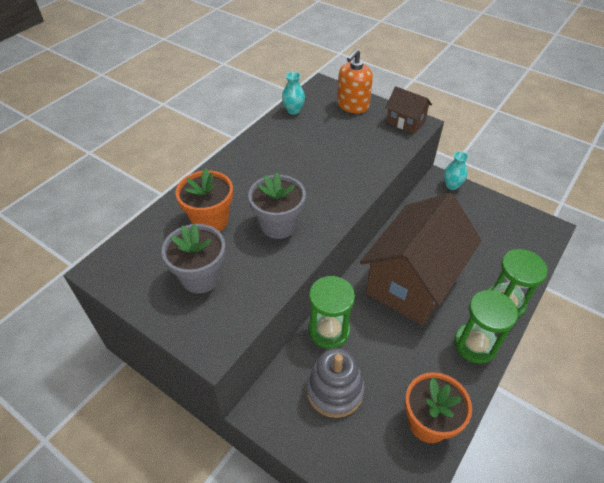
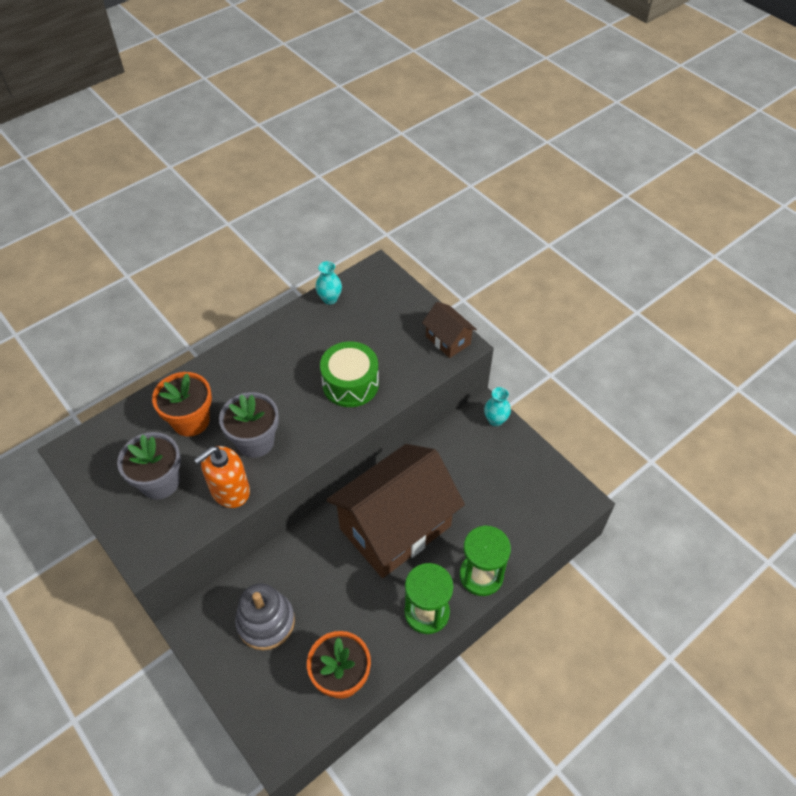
camera: 15 degrees right, 5 degrees up
green hourglass [309,276,355,349] -> none
orange soap dispenser [337,49,373,114] -> orange soap dispenser moved to [194,446,250,508]
none -> green drum [320,341,379,407]

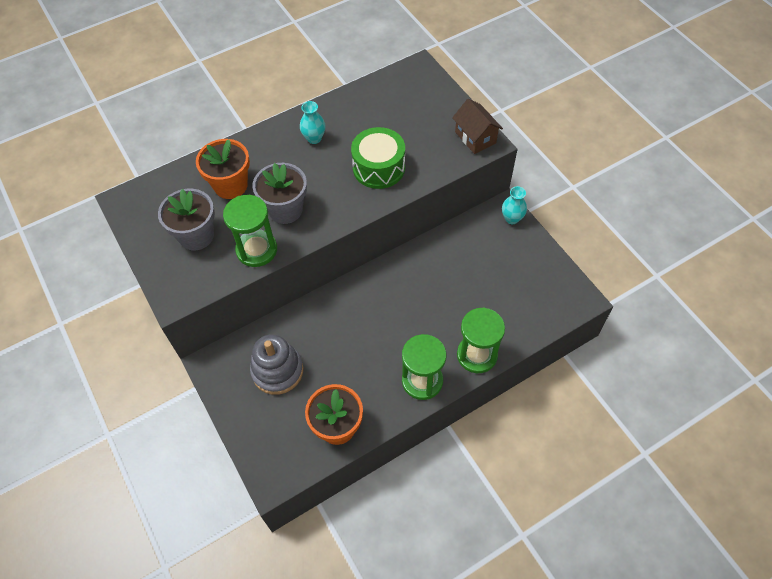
camera: 10 degrees right, 5 degrees up
orange soap dispenser [194,446,250,508] -> green hourglass [223,195,277,267]
turquoise vase [315,261,342,305] -> turquoise vase moved to [300,101,326,144]
brown house [326,444,465,578] -> none

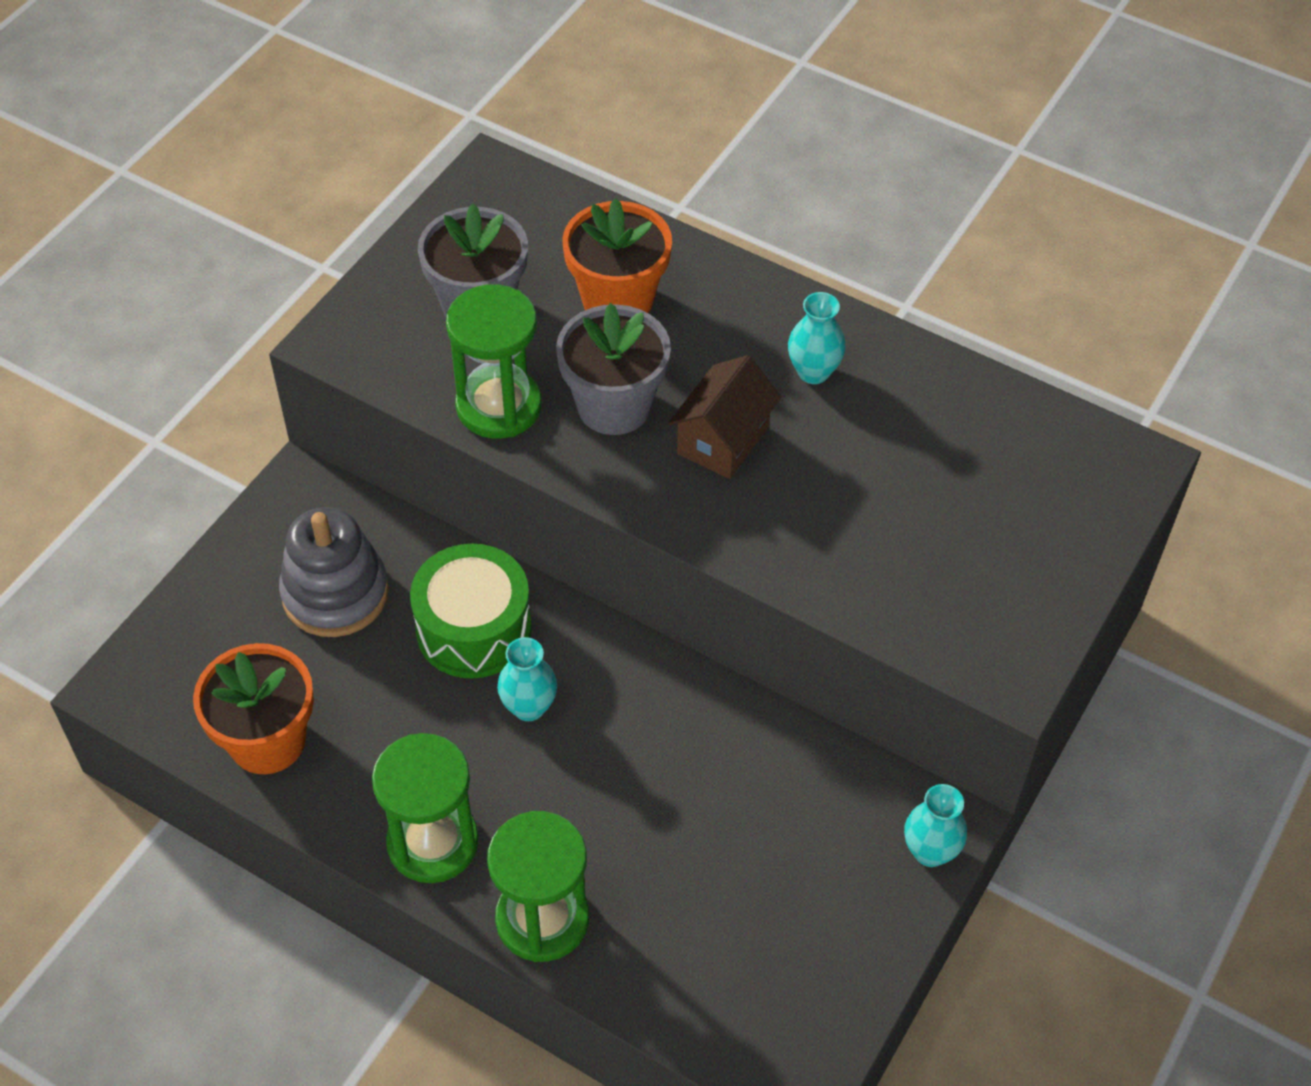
camera: 60 degrees right, 5 degrees down
green drum [351,127,405,189] -> green drum moved to [410,543,532,679]
brown house [452,99,503,154] -> brown house moved to [668,355,781,479]
none -> turquoise vase [497,637,557,721]

